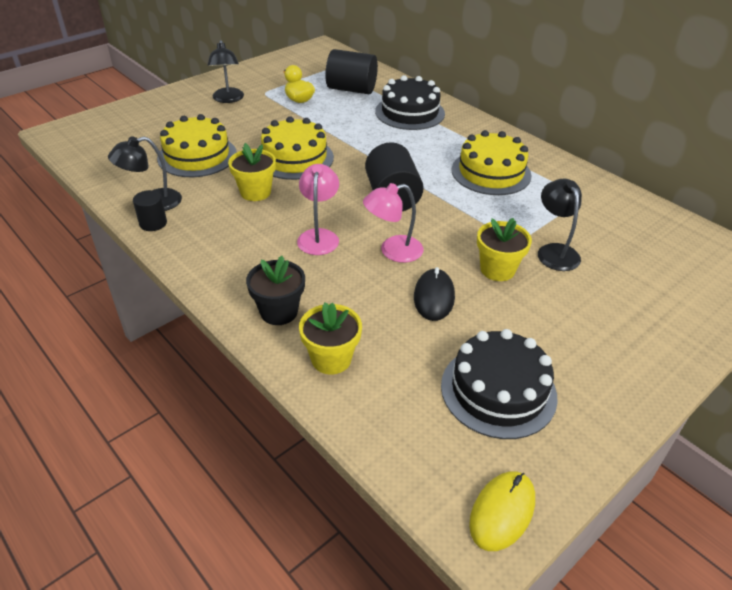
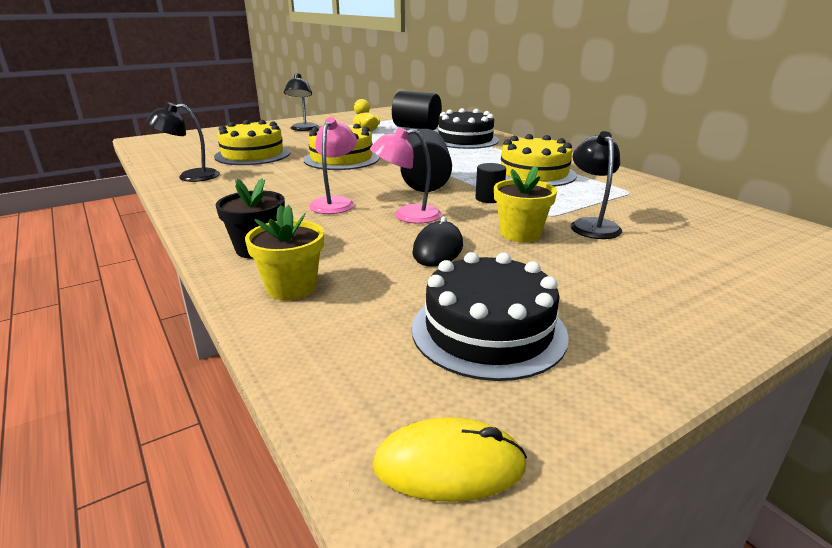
camera: 10 degrees right, 15 degrees down
black cylinder [133,190,167,231] -> black cylinder moved to [475,163,506,203]
yellow flower pot [228,143,276,201] -> none
yellow mouse [469,471,535,551] -> yellow mouse turned 45 degrees clockwise [373,417,527,502]

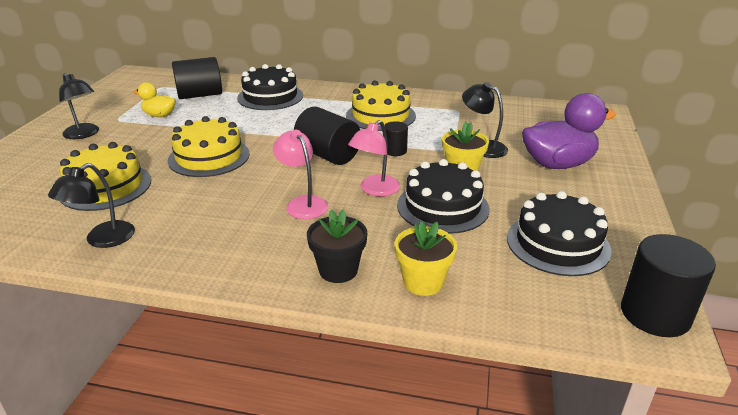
camera: 45 degrees left, 5 degrees up
yellow mouse [373,417,527,502] -> black cylinder [621,234,716,337]
black mouse [412,216,463,267] -> black cake [397,159,490,234]
none -> purple duck [522,93,616,169]

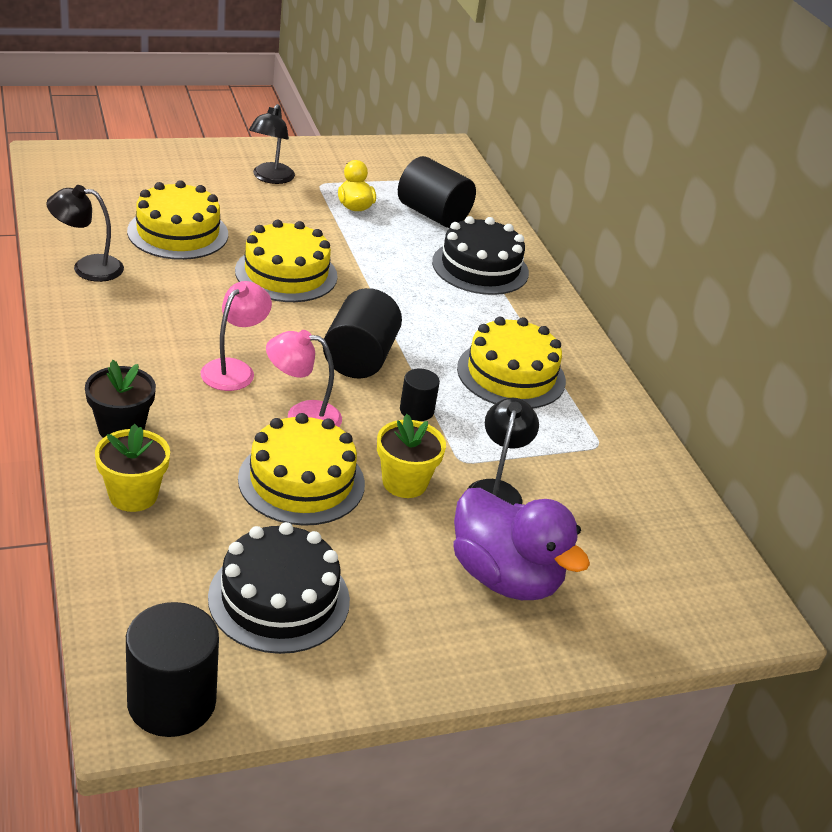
camera: 55 degrees right, 5 degrees up
black cake [397,159,490,234] -> yellow cake [238,413,365,526]

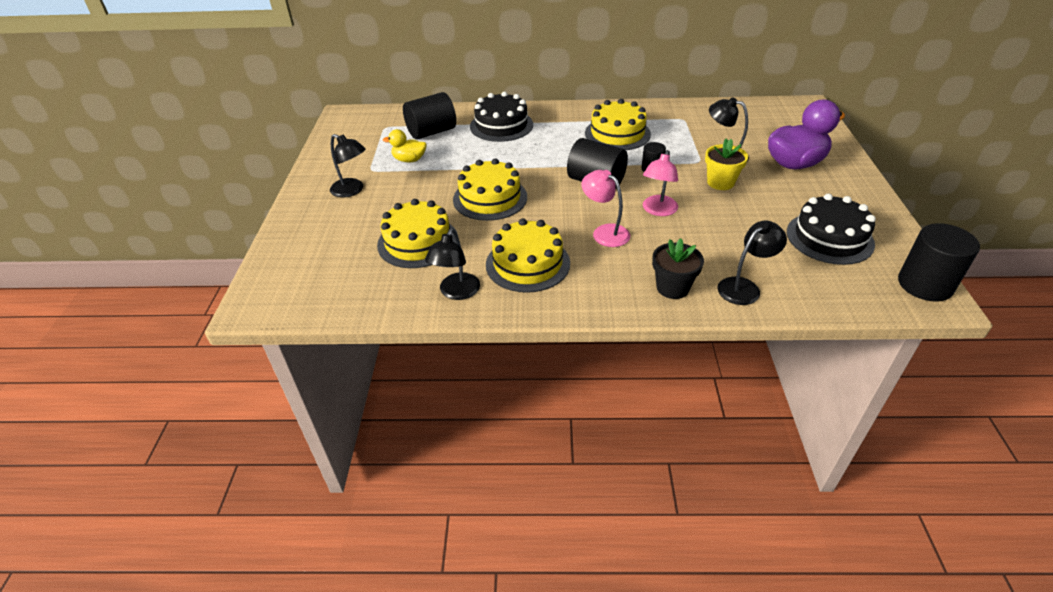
camera: 65 degrees left, 5 degrees up
yellow flower pot [95,424,170,512] -> black lamp [717,221,787,305]
yellow cake [238,413,365,526] -> yellow cake moved to [486,218,570,293]

